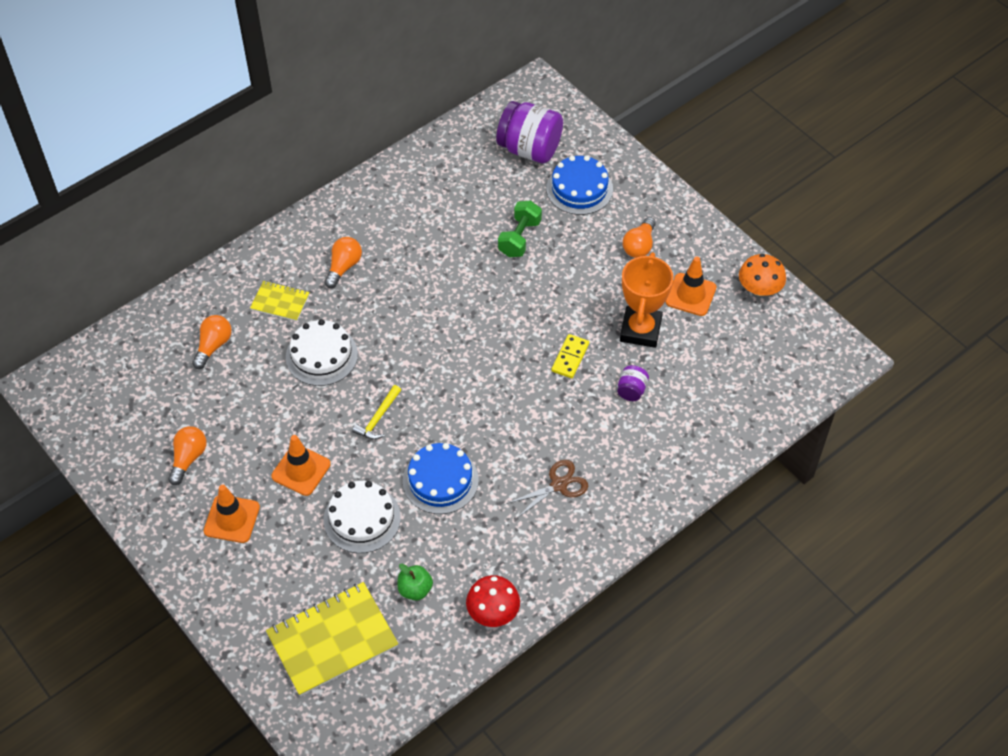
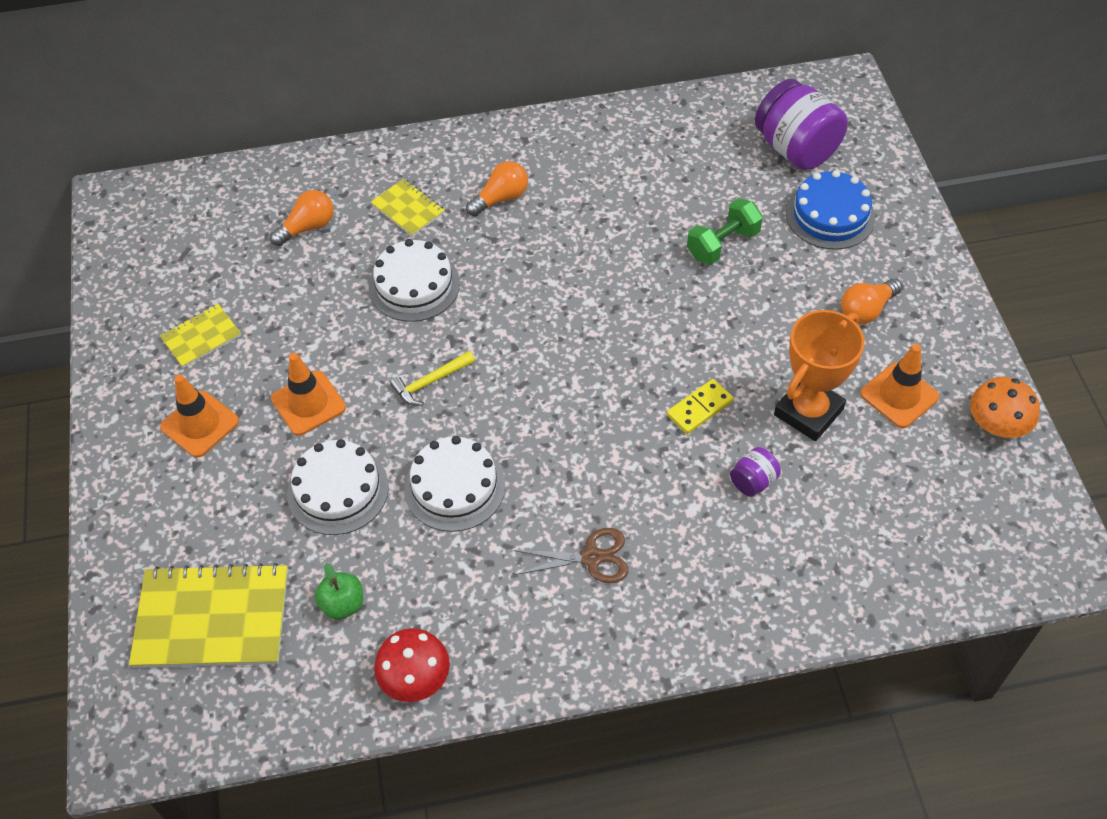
camera: 30 degrees right, 0 degrees up
orange light bulb [168,426,207,485] -> yellow notebook [160,304,241,368]
blue cake [403,443,479,514] -> white cake [404,436,505,532]

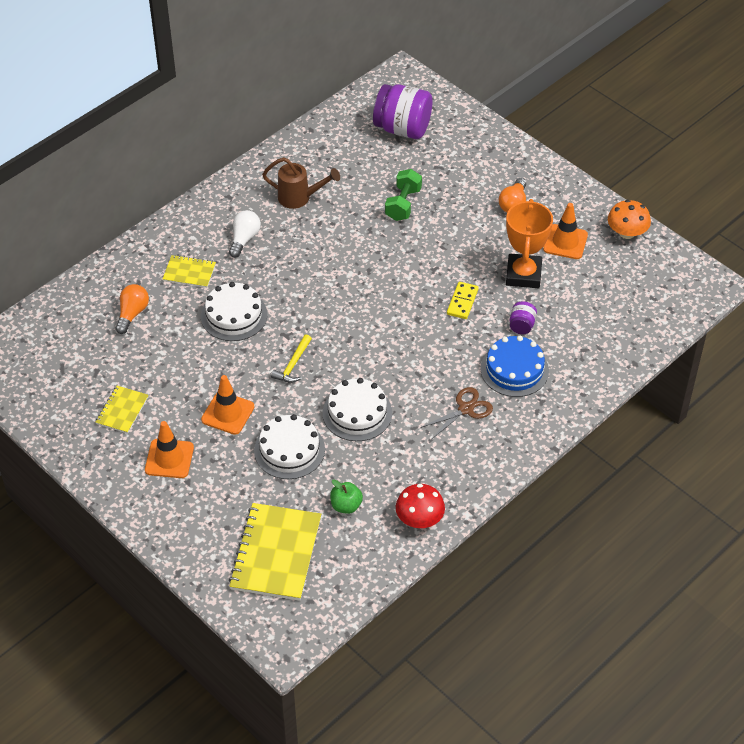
camera: 35 degrees left, 5 degrees down
yellow notebook [129,563,288,668] -> yellow notebook turned 45 degrees counterclockwise [229,503,321,601]
orange light bulb [466,161,528,216] -> white light bulb [229,210,261,258]
blue cake [786,170,875,250] -> blue cake moved to [481,336,549,397]
none -> brown watering can [262,157,340,209]

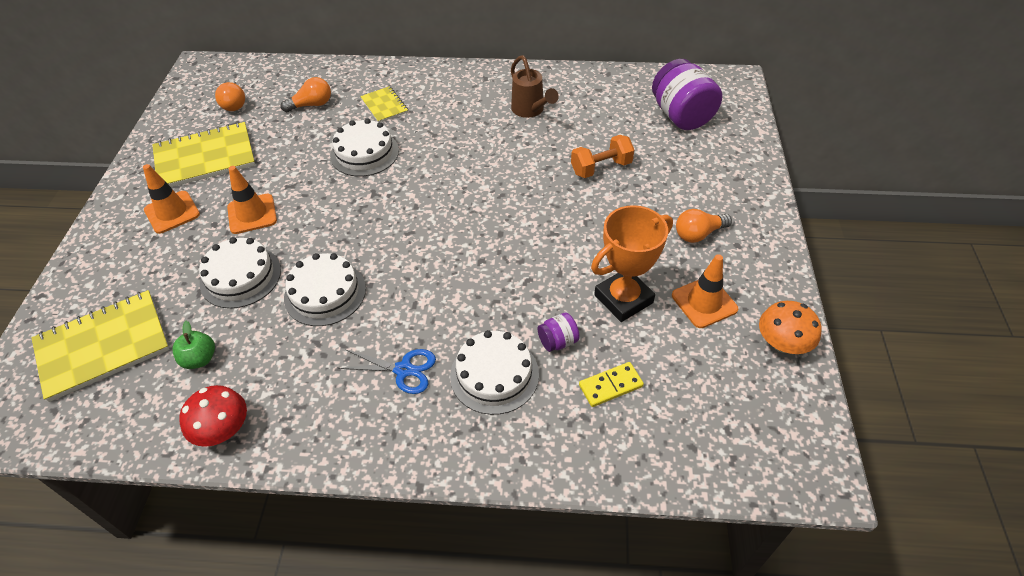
camera: 50 degrees right, 0 degrees up
yellow notebook [96,386,148,434] -> yellow notebook [152,122,255,187], size x1.90
white light bulb [229,210,261,258] -> none
yellow hammer [271,334,312,383] -> none
green dumbbell [385,169,422,221] -> orange dumbbell [571,135,634,178]
brown scissors [421,387,493,439] -> blue scissors [338,349,436,394]
yellow domino [447,282,479,319] -> yellow domino moved to [579,362,644,407]
blue cake [481,336,549,397] -> white cake [450,330,539,415]
none -> orange light bulb [215,79,245,111]

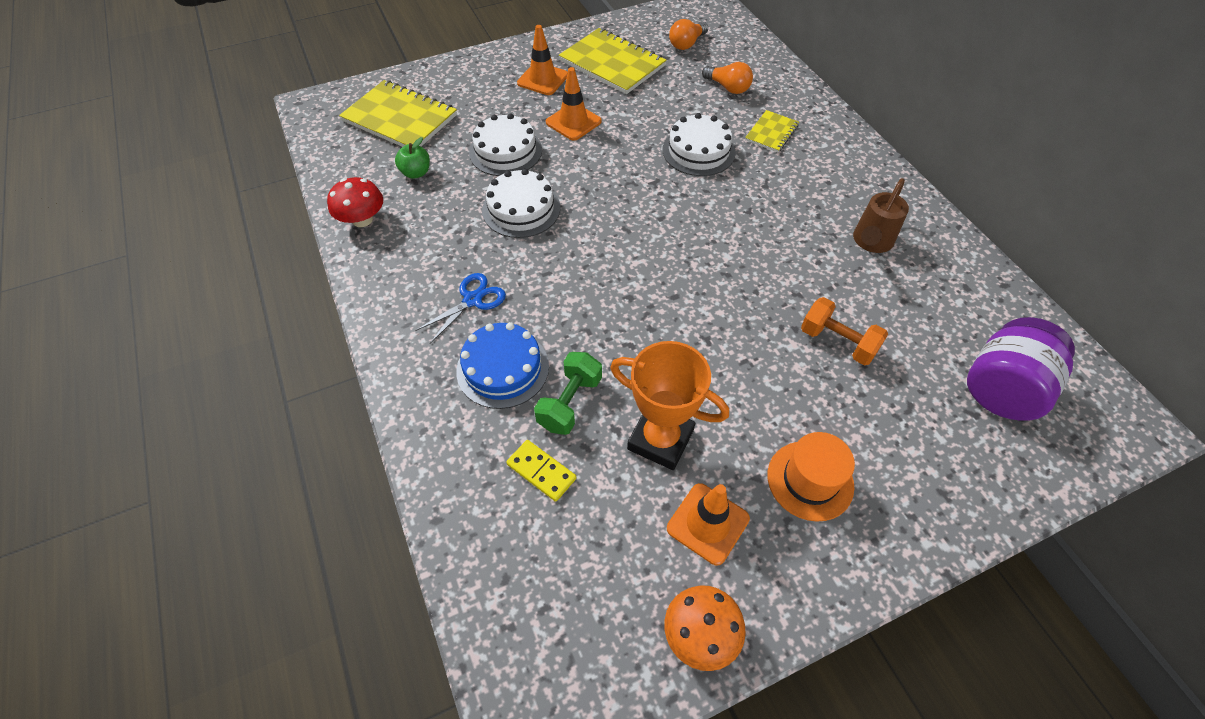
camera: 60 degrees right, 5 degrees up
blue scissors [338,349,436,394] -> blue scissors turned 120 degrees counterclockwise [415,273,506,343]
white cake [450,330,539,415] -> blue cake [456,322,549,409]
purple jar [538,313,580,352] -> green dumbbell [534,352,602,435]
orange light bulb [676,209,732,243] -> orange hat [767,432,855,522]

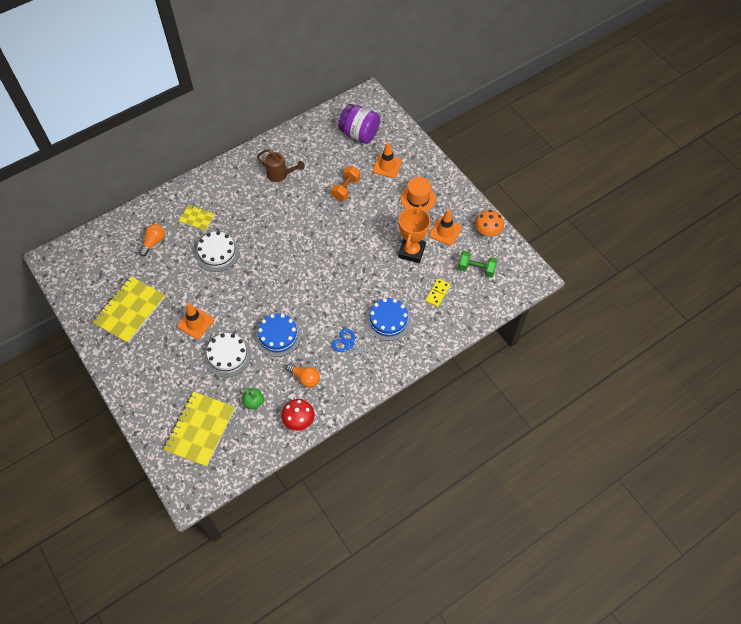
camera: 100 degrees left, 5 degrees up
white cake [482,169,560,238] -> blue cake [255,313,301,357]
orange traffic cone [517,25,568,95] -> orange traffic cone moved to [373,142,402,178]
green dumbbell [534,352,602,435] -> green dumbbell moved to [458,251,497,278]
orange light bulb [669,19,708,50] -> orange light bulb moved to [286,363,320,388]

